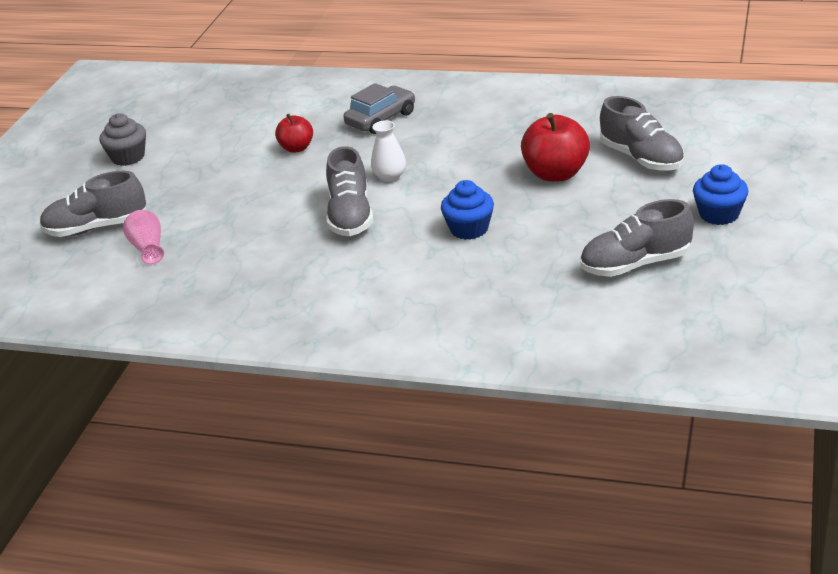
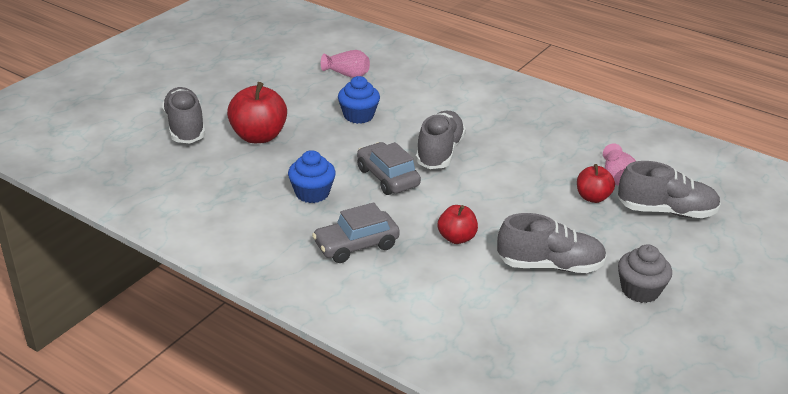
camera: 165 degrees left, 0 degrees up
white vase [371,120,406,182] -> grey car [357,142,421,195]
grey shoe [580,199,694,277] -> grey shoe moved to [497,213,607,273]
blue cupcake [693,164,748,225] -> blue cupcake moved to [288,150,336,203]
none -> pink vase [321,50,370,78]
none -> red apple [577,164,615,203]

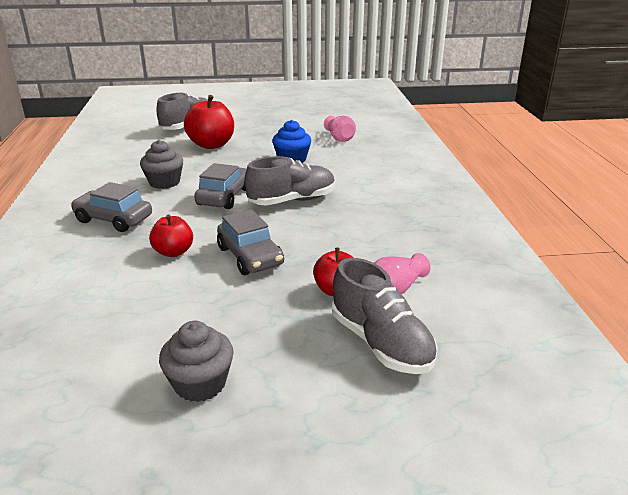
camera: 50 degrees right, 5 degrees down
blue cupcake [288,150,336,203] -> grey cupcake [140,140,183,189]
grey shoe [497,213,607,273] -> none
none -> grey car [217,209,284,275]

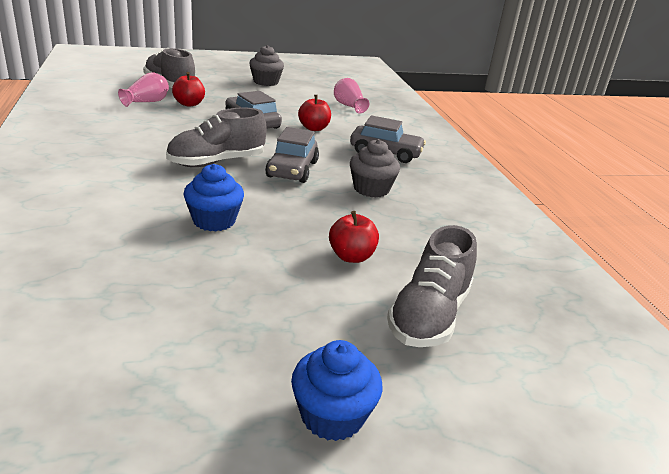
camera: 170 degrees right, 0 degrees up
red apple [184,95,234,149] -> red apple [329,211,379,263], size x0.60
pink vase [324,116,356,142] -> pink vase moved to [334,78,369,114]
none -> blue cupcake [291,340,383,441]

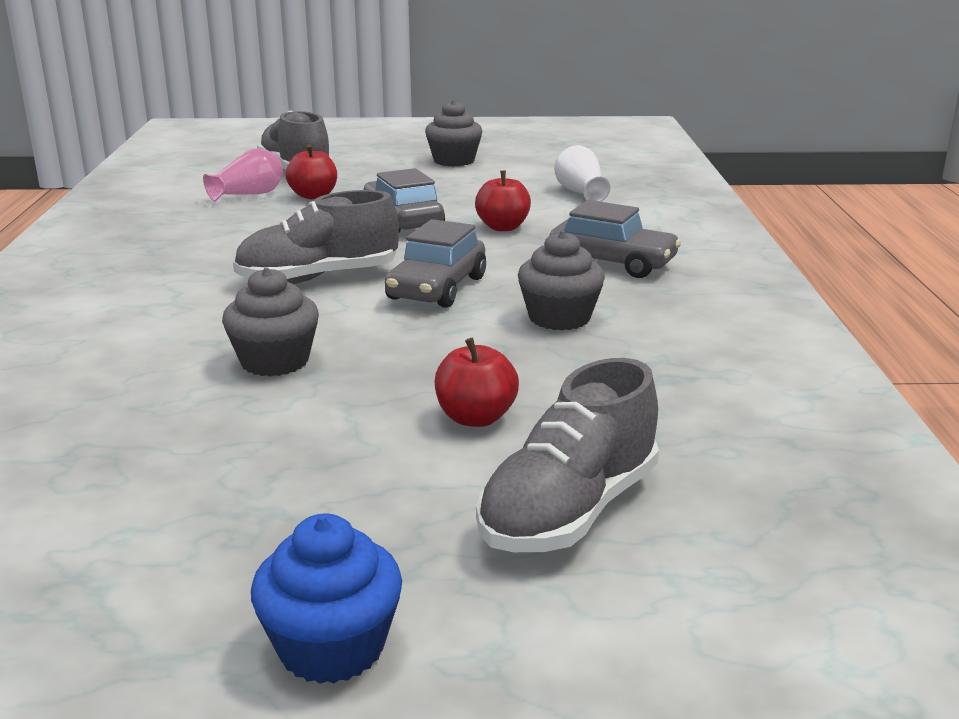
camera: 15 degrees right, 5 degrees down
blue cupcake [183,164,244,232] -> grey cupcake [222,267,319,376]
pink vase [334,78,369,114] -> white vase [554,145,611,202]

